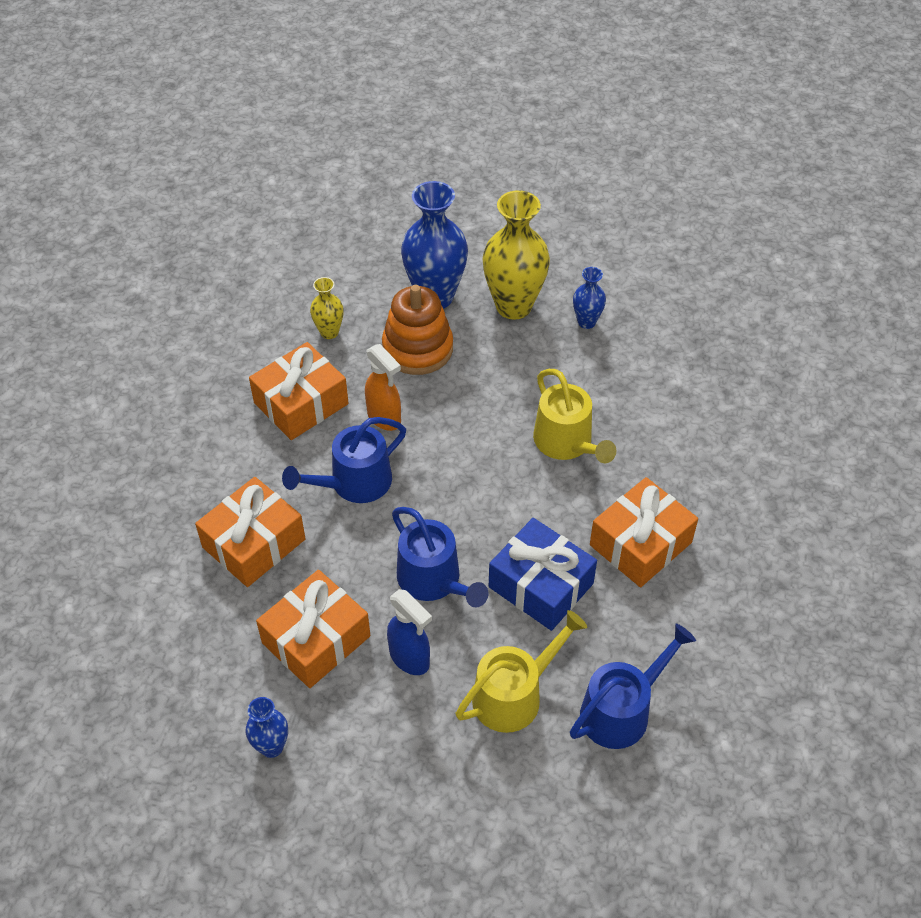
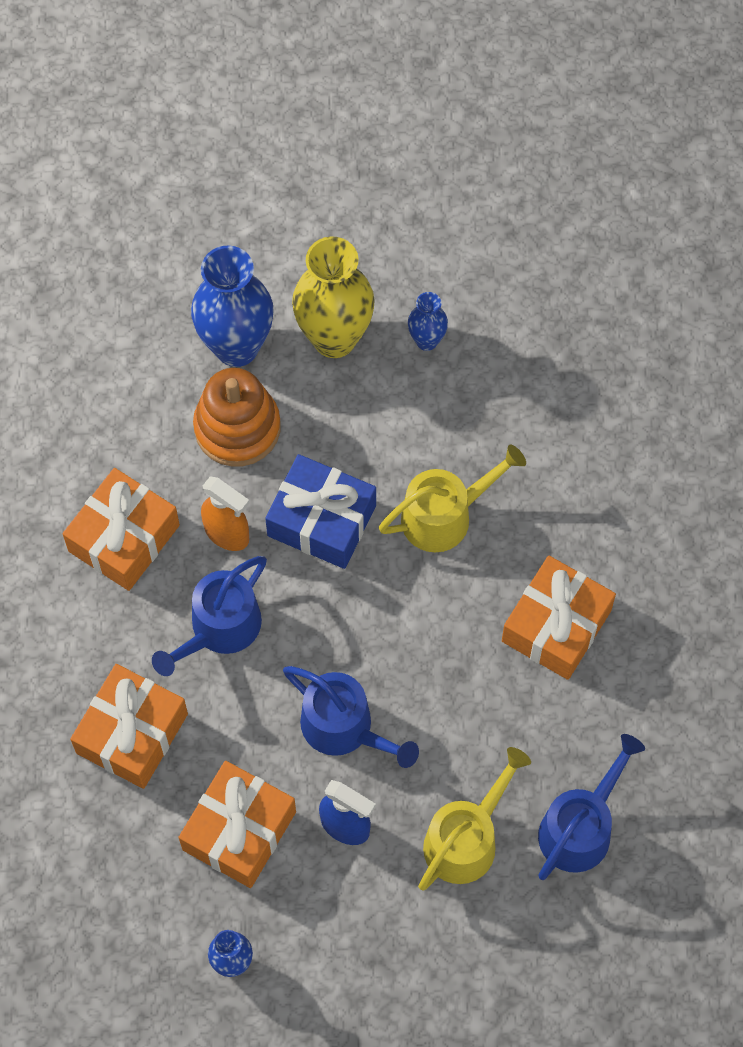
camera: 15 degrees left, 15 degrees up
yellow vase [310,277,344,339] -> none
blue gift [489,518,597,631] -> blue gift moved to [265,454,376,569]
yellow watering can [533,369,616,463] -> yellow watering can turned 75 degrees counterclockwise [379,445,526,552]

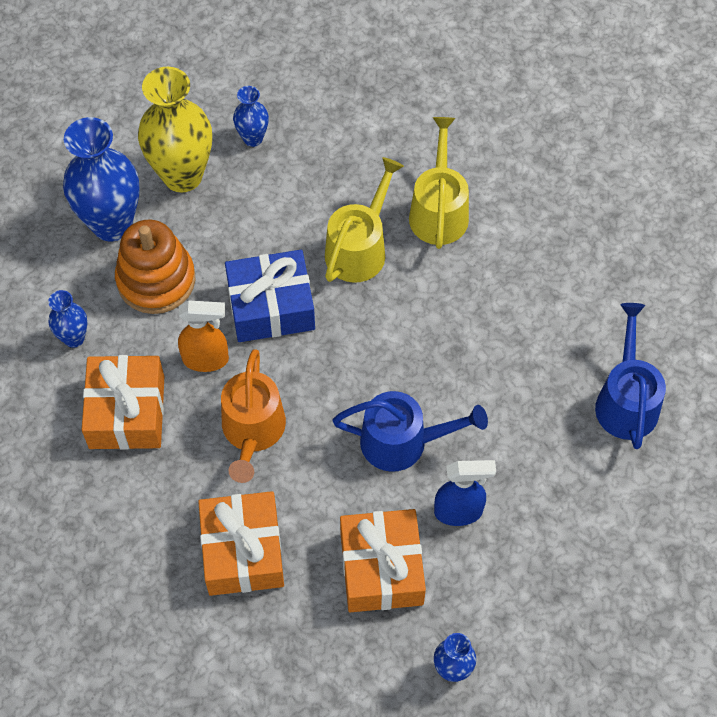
camera: 35 degrees left, 5 degrees down
blue watering can [152,556,267,676] -> orange watering can [221,349,286,483]
yellow watering can [418,747,531,891] -> yellow watering can moved to [409,117,469,249]
orange gift [502,556,616,680] -> none
none -> blue vase [48,290,87,348]

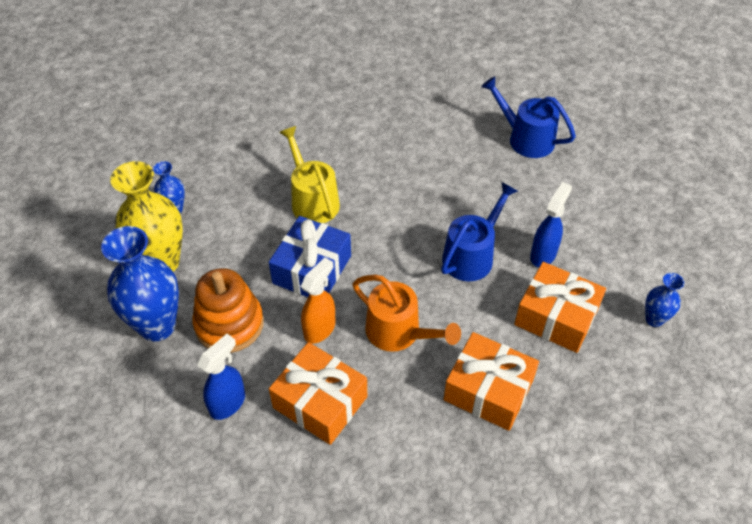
camera: 55 degrees left, 10 degrees down
blue vase [48,290,87,348] -> blue spray bottle [197,334,245,420]
yellow watering can [409,117,469,249] -> none

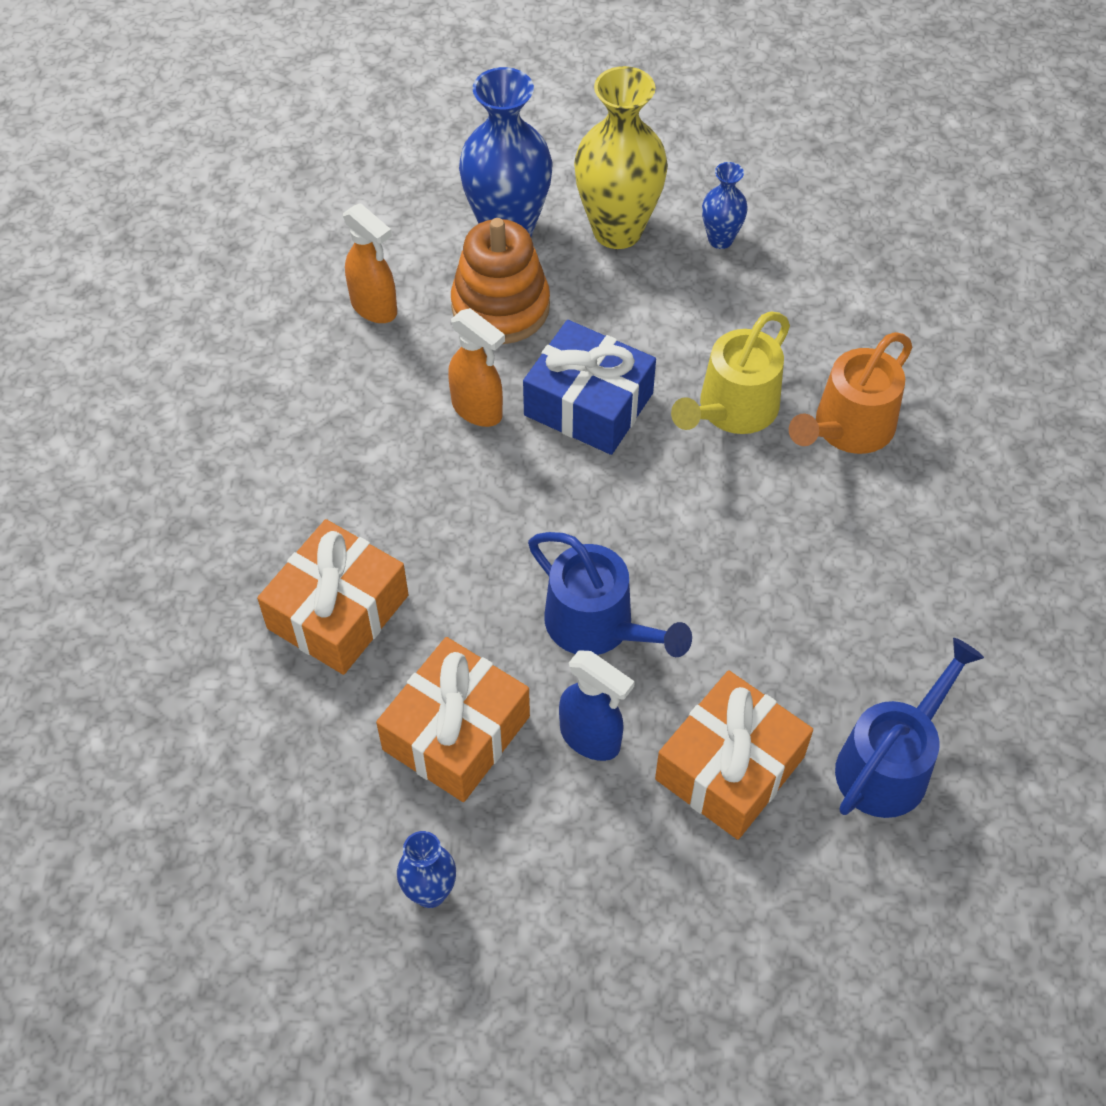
camera: 95 degrees right, 5 degrees up
blue spray bottle [197,334,245,420] -> orange spray bottle [343,203,397,323]
orange gift [269,342,367,445] -> orange gift moved to [655,670,813,840]
yellow watering can [279,126,340,223] -> yellow watering can turned 150 degrees clockwise [671,312,790,434]
orange watering can [352,275,461,352] -> orange watering can moved to [789,332,912,454]

